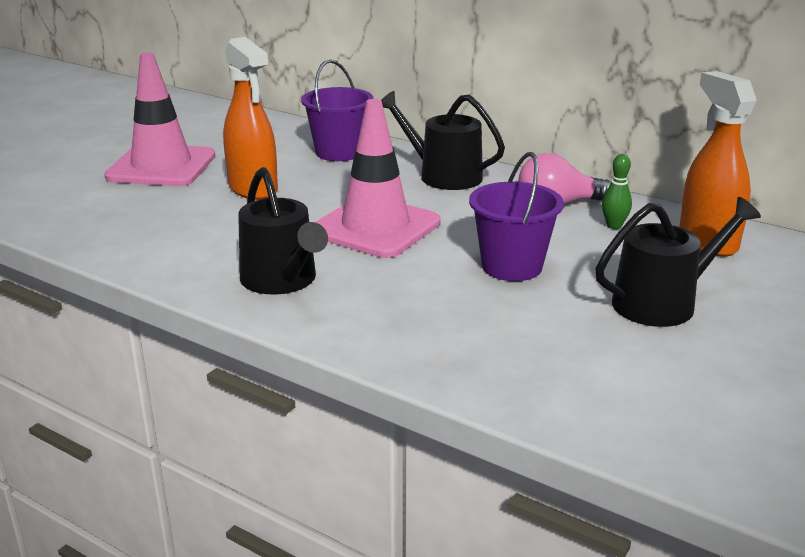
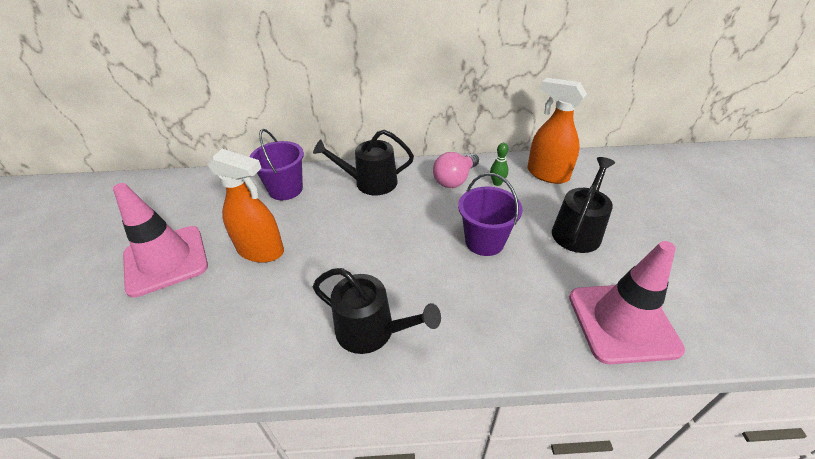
camera: 35 degrees left, 15 degrees up
pink traffic cone [315,99,440,258] -> pink traffic cone moved to [569,241,685,364]

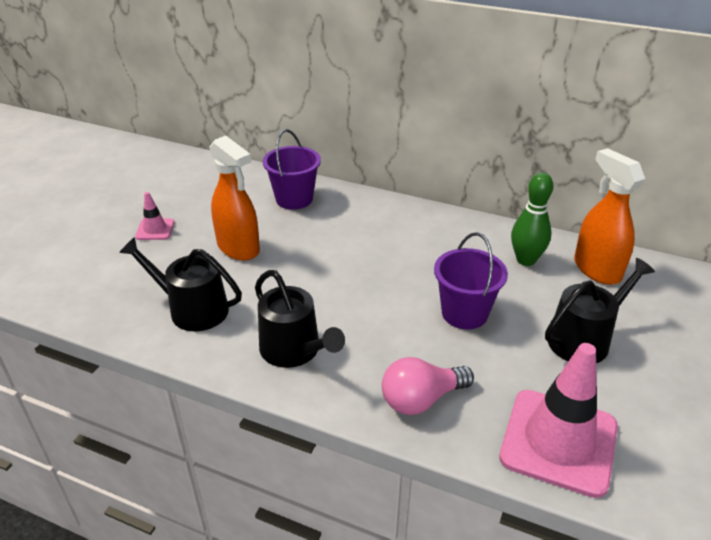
camera: 25 degrees right, 5 degrees down
pink traffic cone [113,183,208,298] -> pink traffic cone [135,192,174,240], size x0.46
black watering can [313,130,414,195] -> black watering can moved to [119,237,242,331]
pink light bulb [433,152,479,188] -> pink light bulb moved to [382,357,474,415]
green bowling pin [490,143,508,186] -> green bowling pin [511,173,553,266], size x1.72

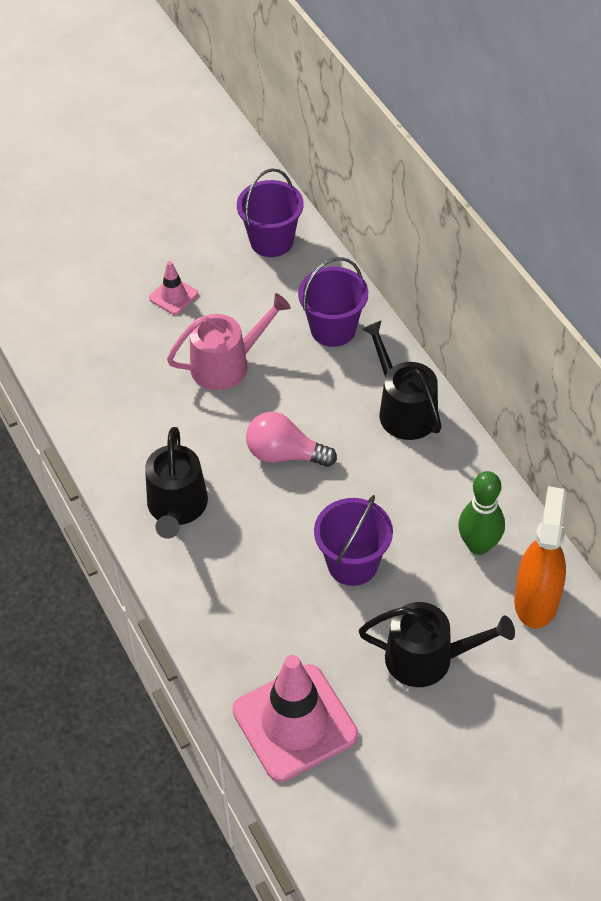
camera: 40 degrees right, 15 degrees up
black watering can [119,237,242,331] -> black watering can moved to [362,320,442,440]
orange spray bottle [209,136,260,261] -> pink watering can [167,293,291,390]
pink light bulb [382,357,474,415] -> pink light bulb moved to [246,412,337,467]
none -> purple bucket [237,168,304,257]

